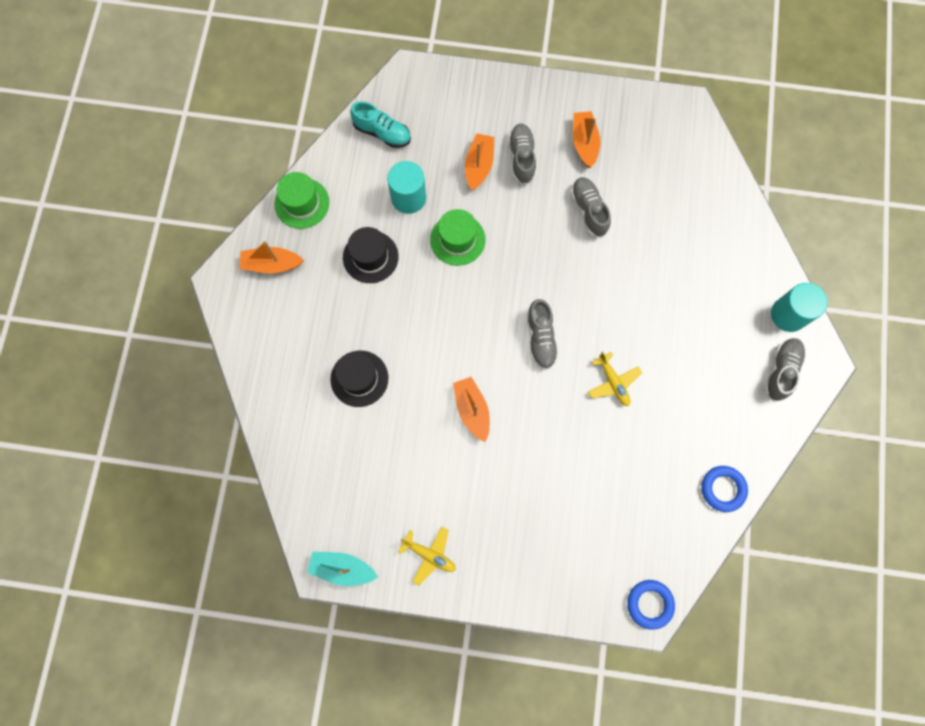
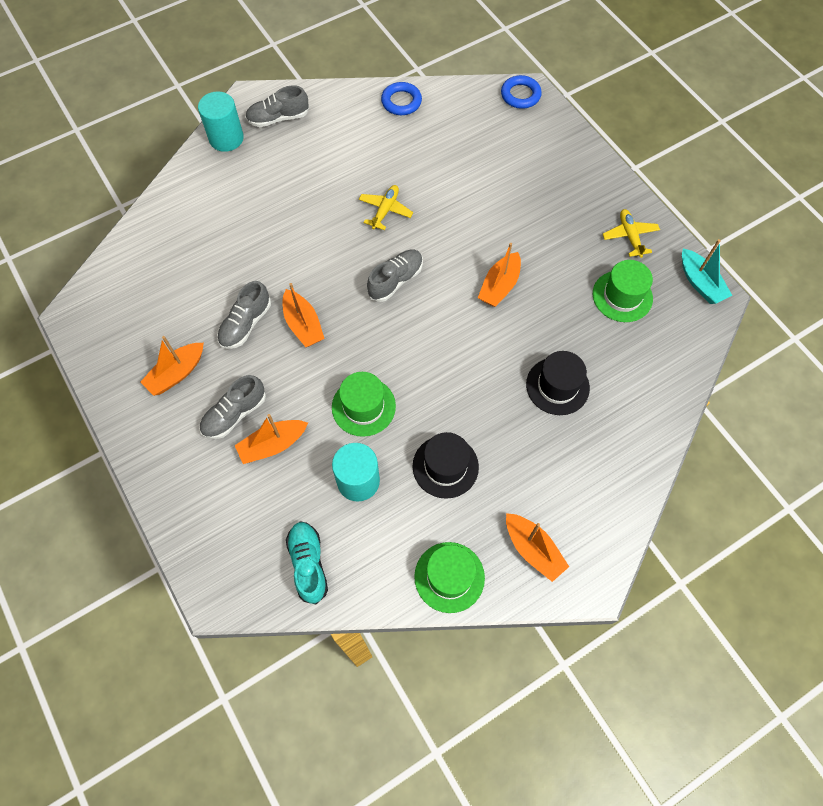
camera: 130 degrees left, 10 degrees down
none -> orange boat [282,283,325,347]
none -> green hat [593,260,653,322]

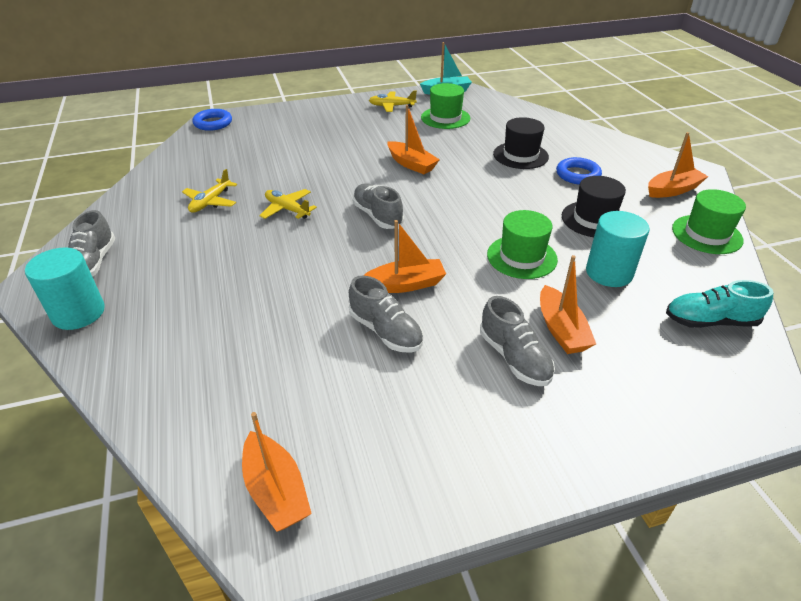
camera: 75 degrees left, 25 degrees down
orange boat [140,336,204,396] -> orange boat moved to [242,412,312,532]
blue ring [381,82,422,115] -> blue ring moved to [556,157,602,185]
none -> yellow plane [182,169,237,213]

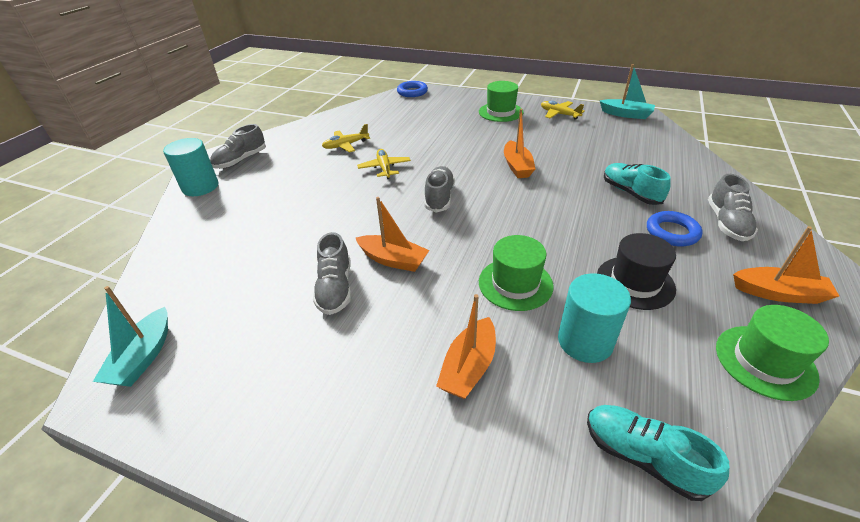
camera: 40 degrees right, 0 degrees up
orange boat [242,412,312,532] -> turquoise boat [93,286,168,387]
green hat [421,83,470,129] -> green hat moved to [479,81,524,122]
grey shoe [480,296,555,386] -> grey shoe moved to [708,174,758,241]
black hat [493,117,549,169] -> turquoise shoe [604,163,671,205]

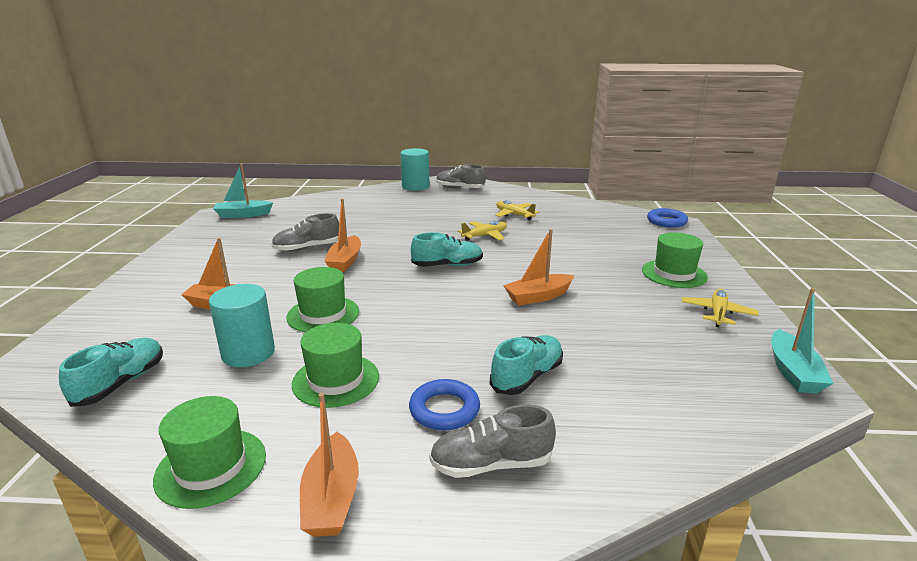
camera: 70 degrees right, 15 degrees down
grey shoe [424,166,455,213] -> turquoise shoe [411,232,483,267]
black hat [597,233,676,310] -> green hat [292,323,379,408]

